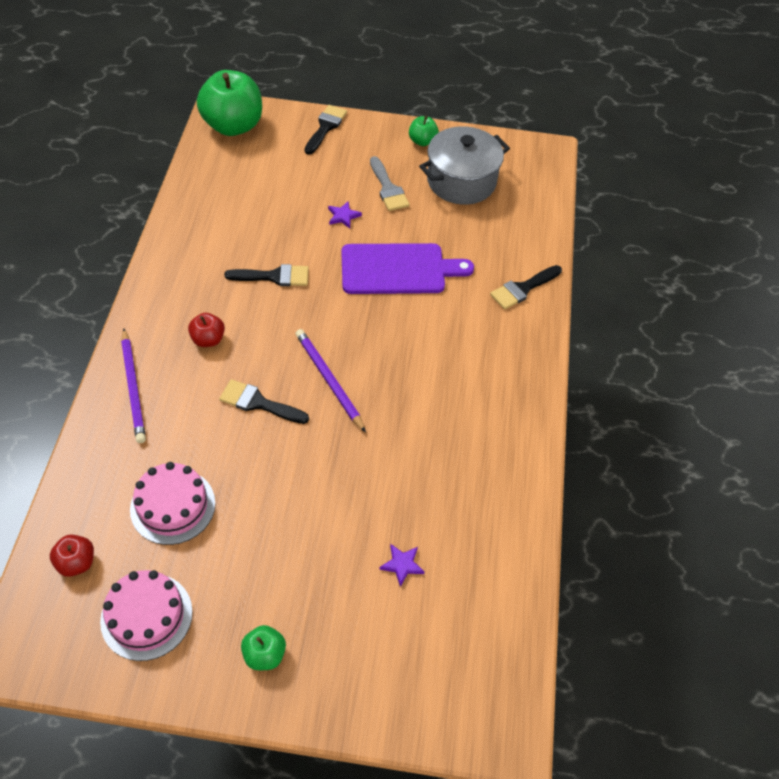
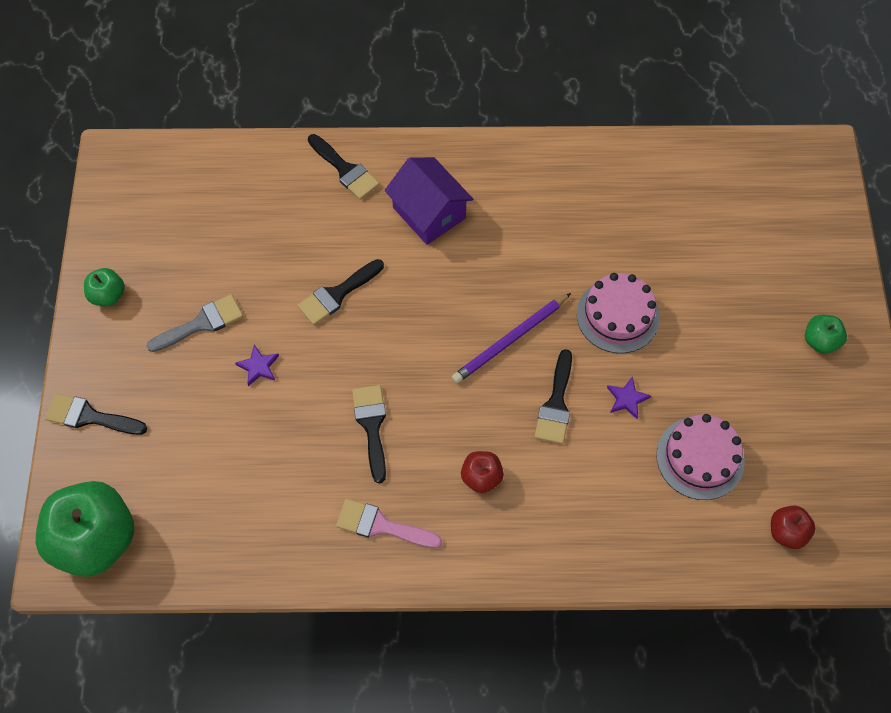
camera: 95 degrees left, 10 degrees up
pink cake [100,570,193,661] -> pink cake moved to [577,273,660,353]
purple pencil [121,328,146,443] -> none
purple cutting board [342,243,474,294] -> black brush [297,259,384,325]
purple star [379,544,424,587] -> purple star moved to [607,376,651,419]
grey pot [419,126,510,205] -> none
none -> pink brush [336,499,442,548]
none -> purple house [385,157,473,245]

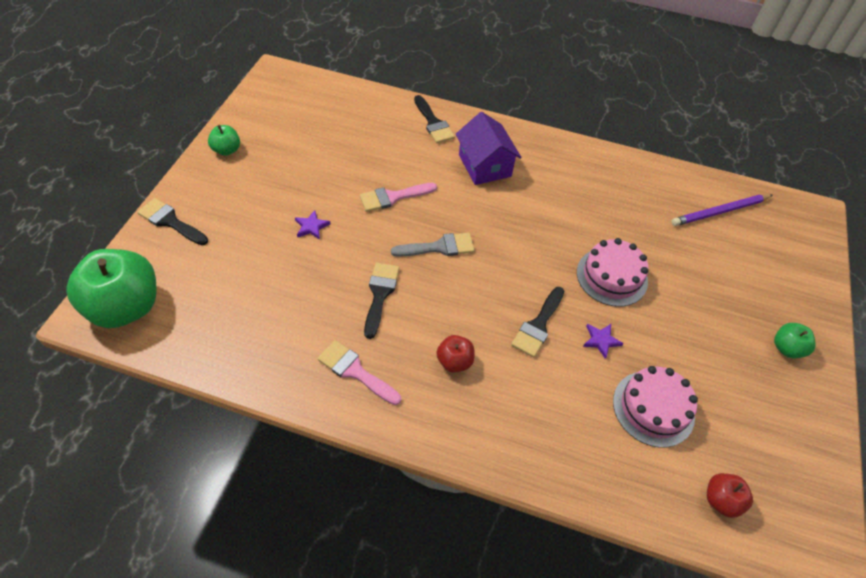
camera: 15 degrees right, 10 degrees down
grey brush [147,294,243,352] -> grey brush moved to [391,233,475,257]
black brush [297,259,384,325] -> pink brush [360,183,437,212]
purple pencil [452,293,571,383] -> purple pencil moved to [671,194,773,226]

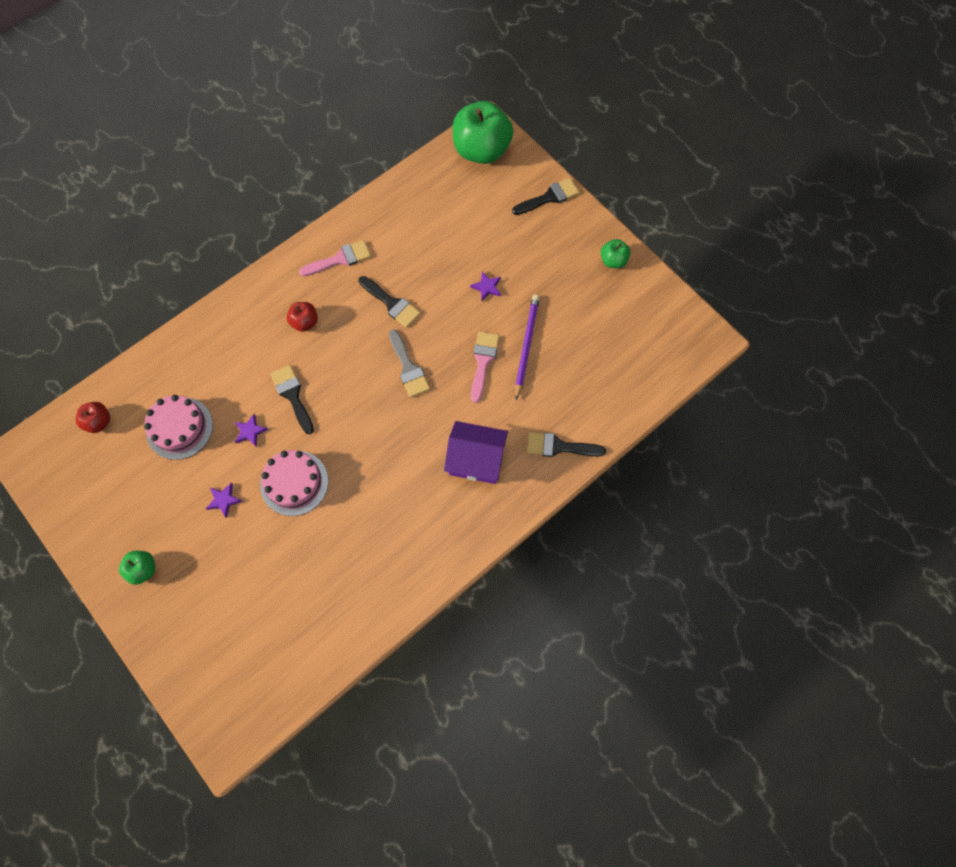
camera: 125 degrees right, 15 degrees up
grey brush [391,233,475,257] -> grey brush turned 45 degrees counterclockwise [389,329,430,398]
purple pencil [671,194,773,226] -> purple pencil moved to [515,295,540,400]
none -> purple star [206,483,242,518]

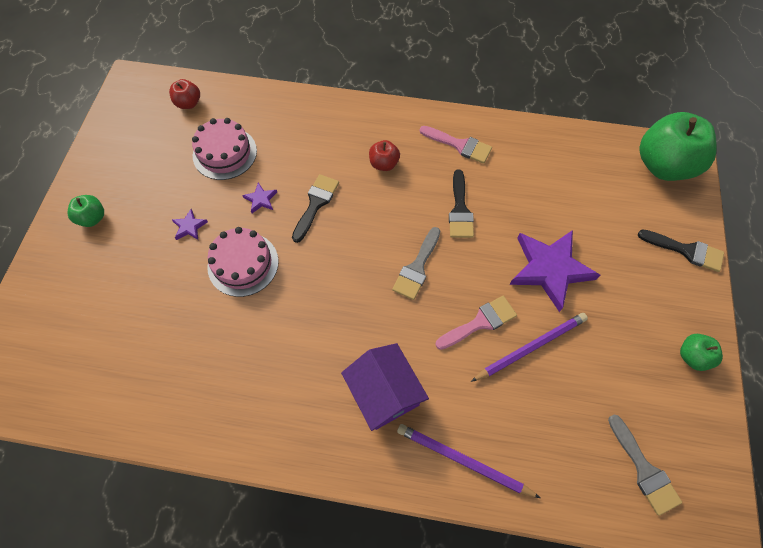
camera: 50 degrees right, 5 degrees down
purple star [470,272,501,301] -> purple star [509,230,600,312], size x2.37
black brush [526,432,606,457] -> purple pencil [397,424,540,498]
none -> grey brush [608,414,682,516]

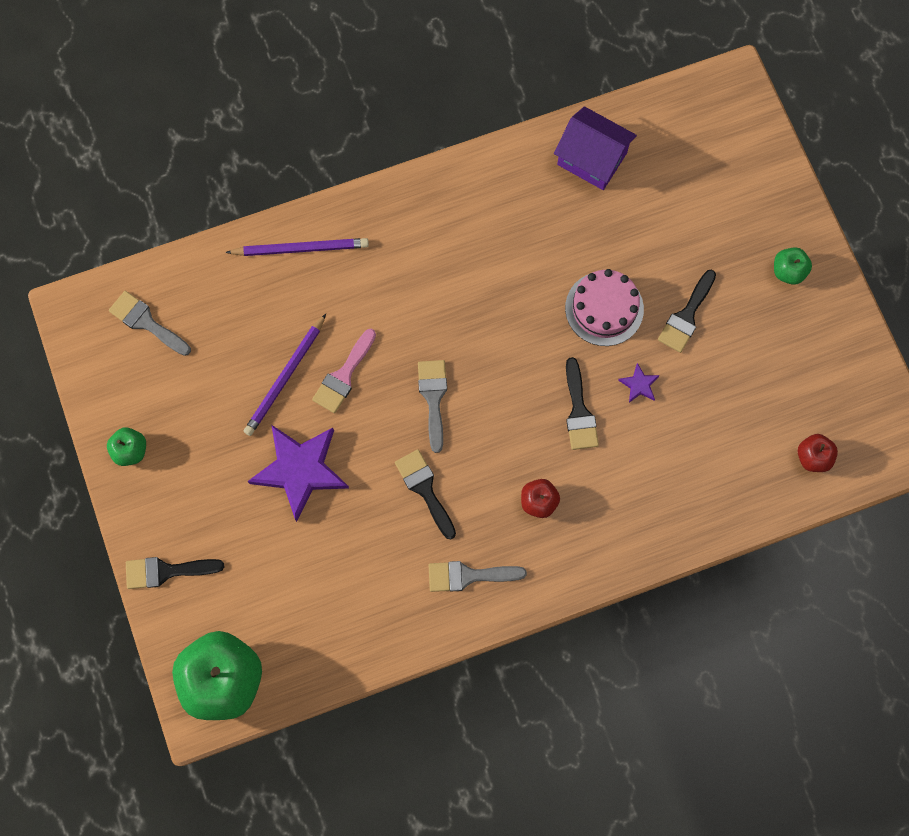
camera: 150 degrees right, 10 degrees up
purple star [171,209,208,240] -> black brush [658,270,716,353]
pink cake [192,118,257,180] -> none
purple house [341,343,429,431] -> purple house moved to [554,106,637,190]
pink brush [420,126,492,164] -> grey brush [429,561,527,592]

